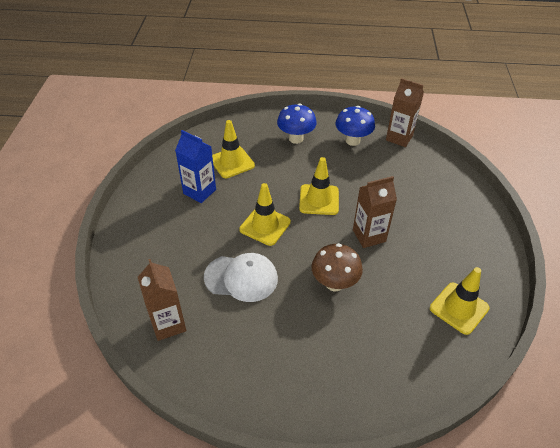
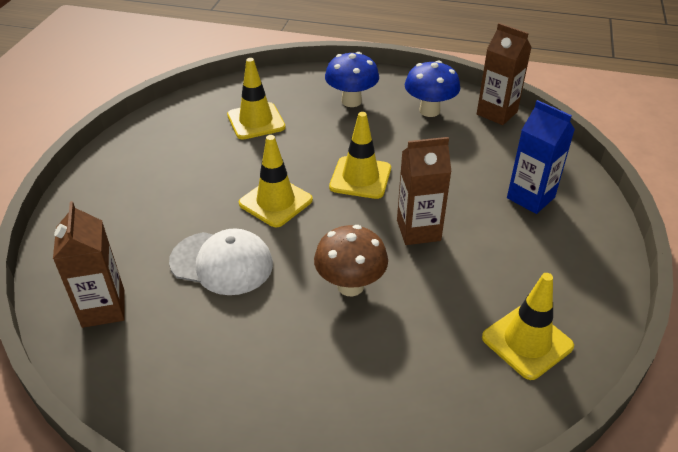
camera: 10 degrees right, 5 degrees down
blue carton [175,130,216,203] -> blue carton moved to [507,100,575,214]

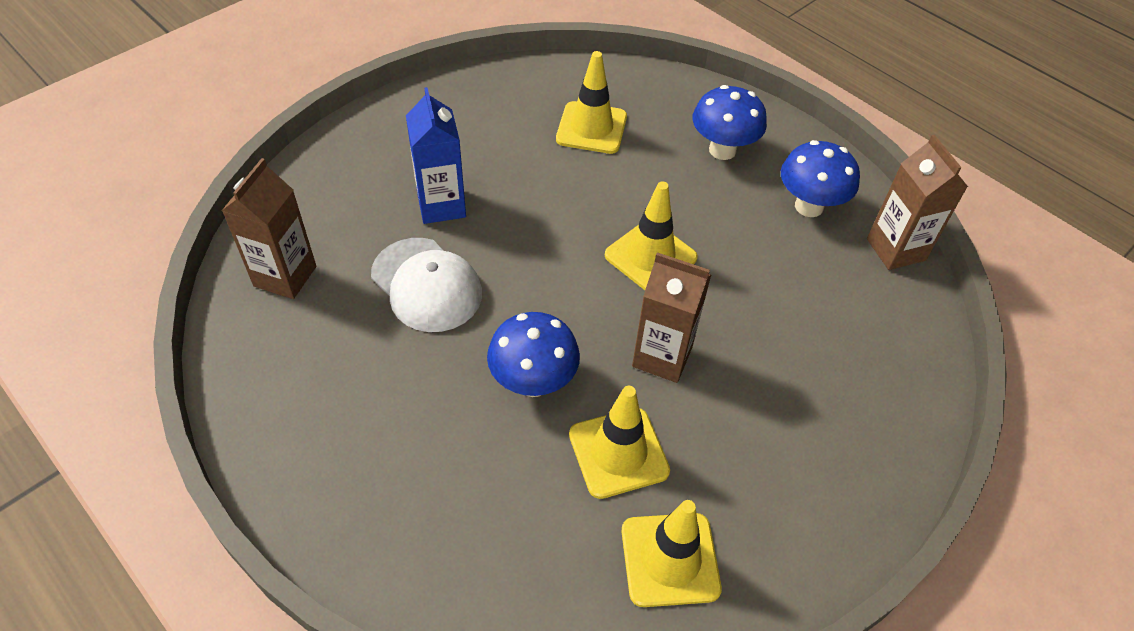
camera: 30 degrees right, 10 degrees up
yellow traffic cone [239,135,313,227] -> yellow traffic cone moved to [569,386,670,499]
brown mushroom [314,225,388,296] -> blue mushroom [487,312,580,397]
blue carton [507,100,575,214] -> blue carton moved to [406,87,466,224]

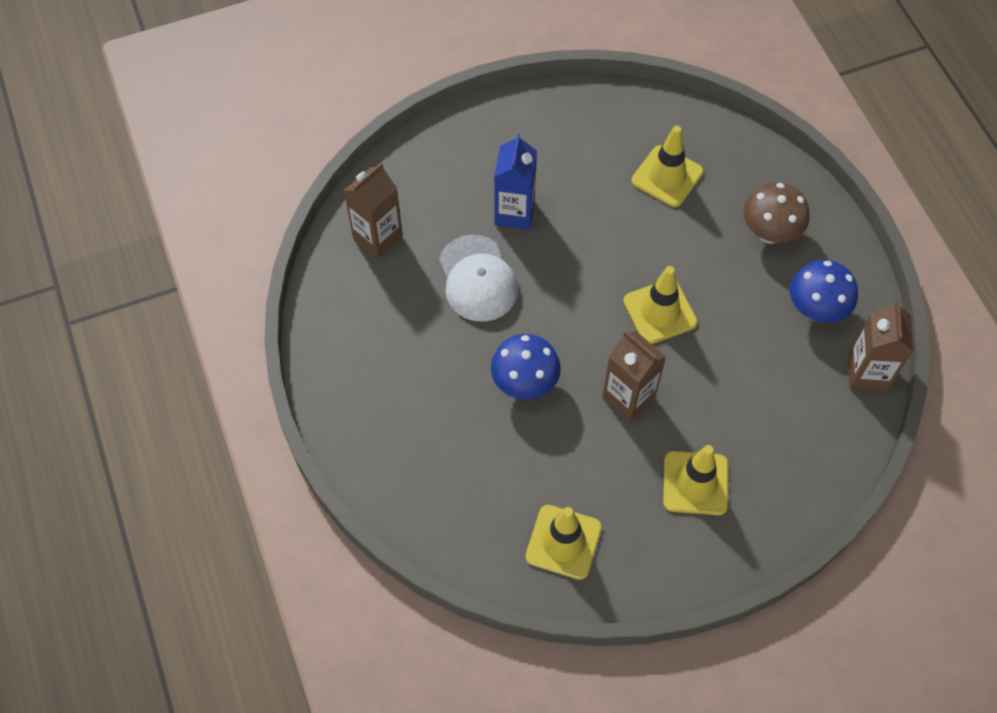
camera: 25 degrees right, 10 degrees up
yellow traffic cone [569,386,670,499] -> yellow traffic cone moved to [663,445,728,515]
blue mushroom [693,85,767,160] -> brown mushroom [743,183,810,244]

